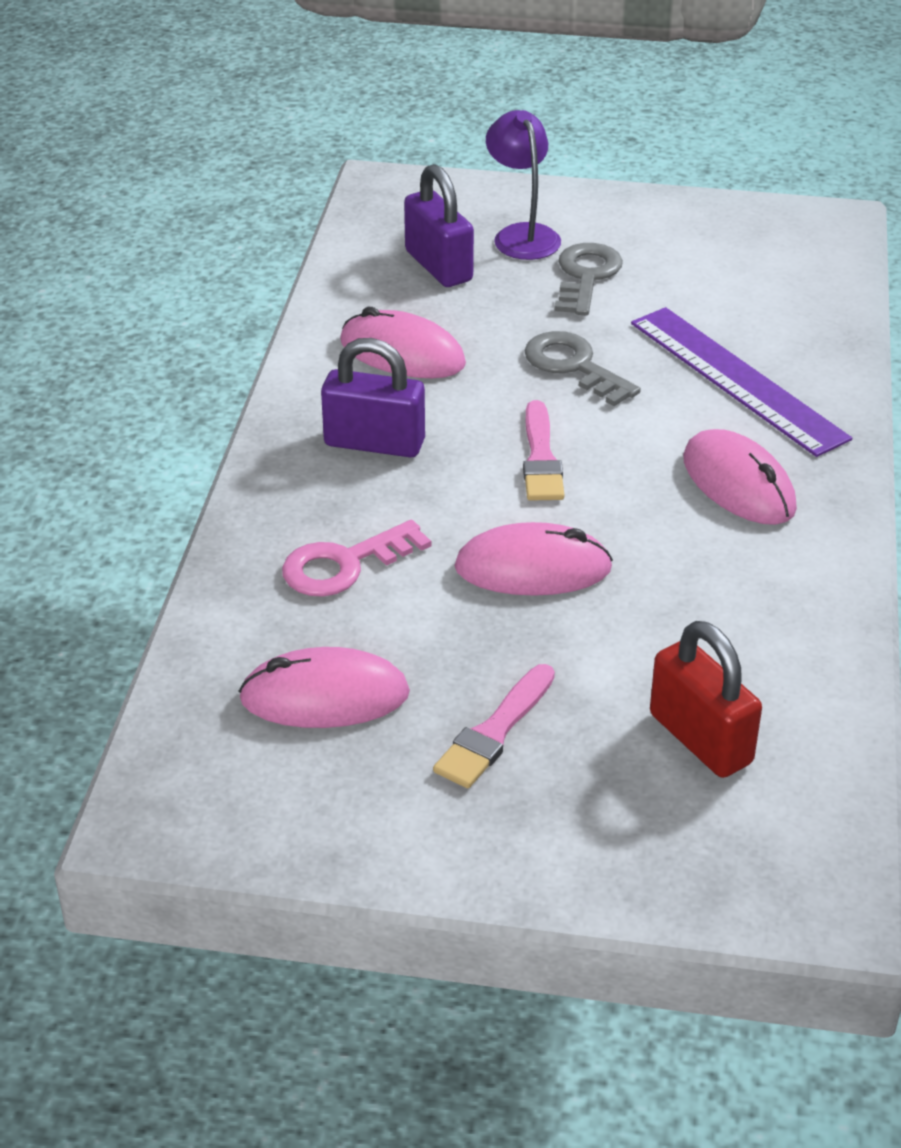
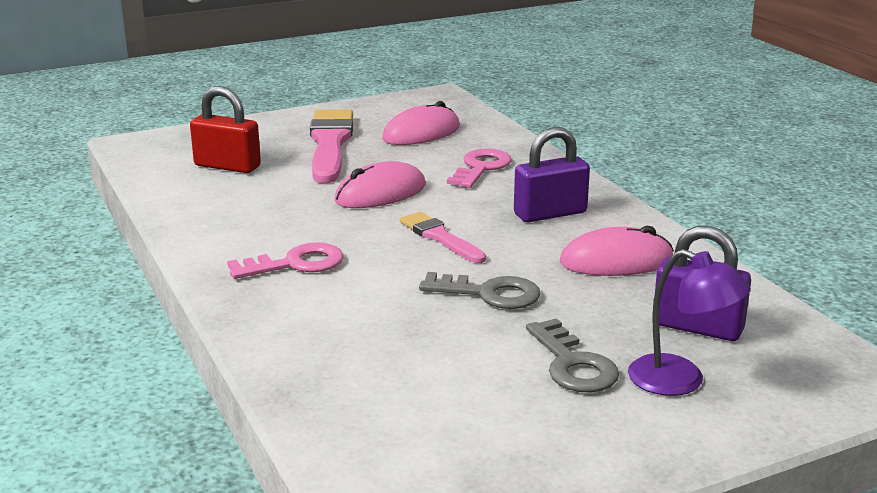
camera: 145 degrees right, 15 degrees down
pink brush [433,664,555,788] -> pink brush [310,109,353,183], size x1.77
purple ruler [631,307,852,457] -> none
pink mouse [683,429,797,525] -> pink key [227,242,344,279]

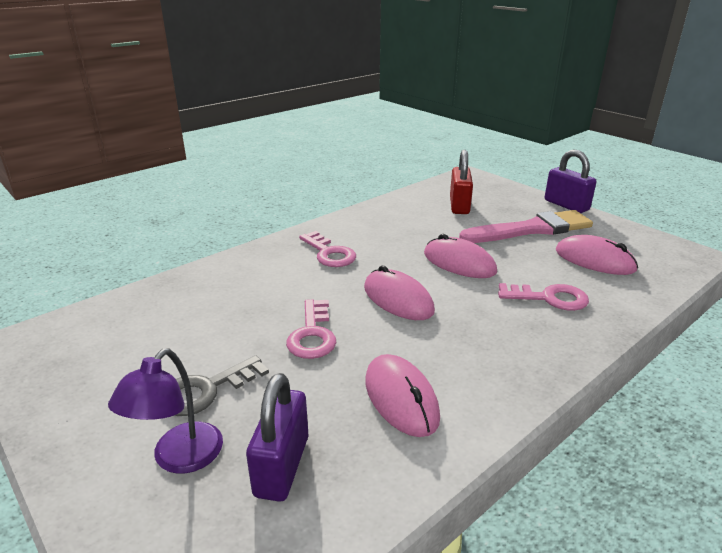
camera: 75 degrees right, 5 degrees up
pink brush [400,212,486,263] -> pink mouse [364,265,435,320]
grey key [419,272,541,309] -> pink key [286,299,336,359]
purple padlock [514,127,590,222] -> purple padlock moved to [545,150,597,213]

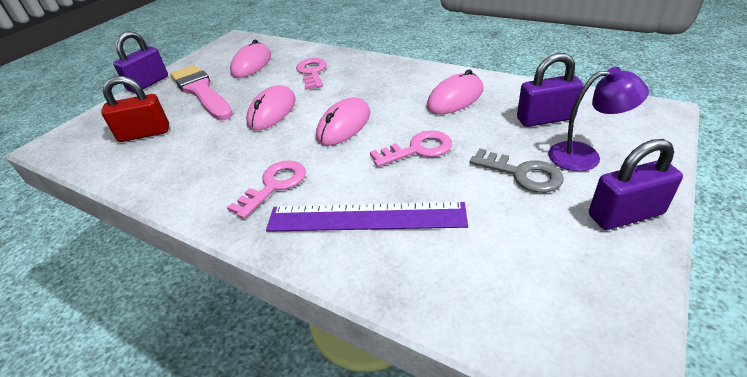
camera: 105 degrees left, 10 degrees up
none -> purple ruler [266,202,468,232]
none -> purple padlock [589,139,683,230]

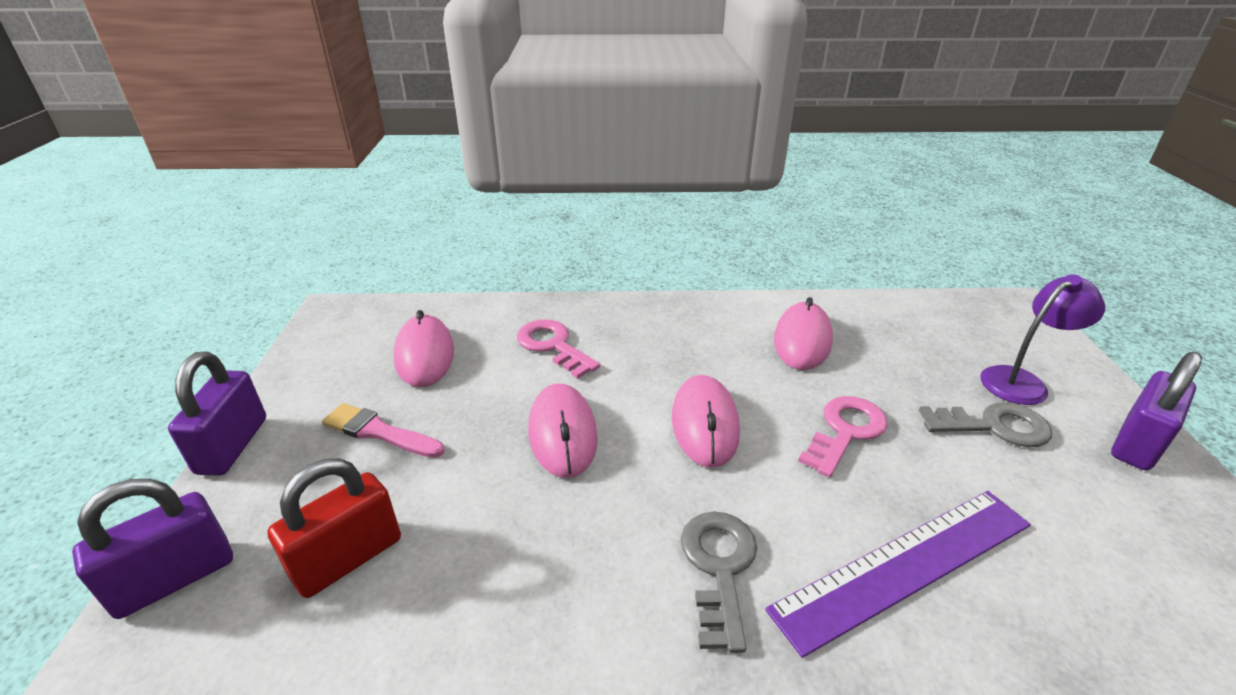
camera: 35 degrees left, 5 degrees down
pink brush [170,65,233,120] -> pink brush [322,403,445,458], size x0.56
pink key [227,160,306,219] -> grey key [681,512,757,653]
purple padlock [517,53,584,127] -> purple padlock moved to [72,479,233,619]

